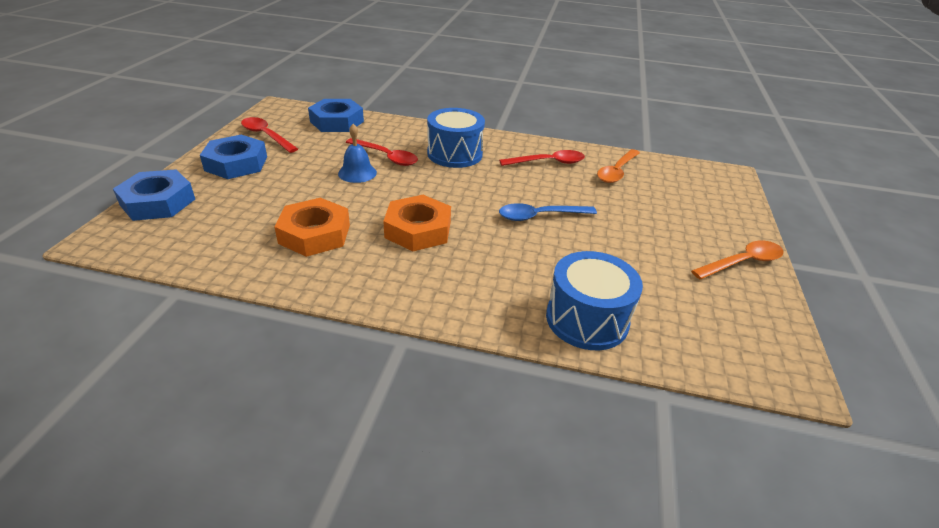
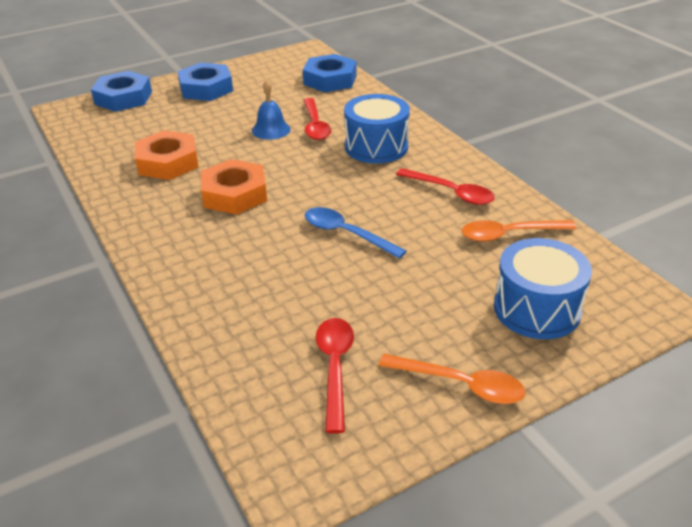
camera: 50 degrees right, 0 degrees up
red spoon [241,117,298,153] -> red spoon moved to [316,318,354,434]
blue drum [546,251,643,350] -> blue drum moved to [494,238,592,339]

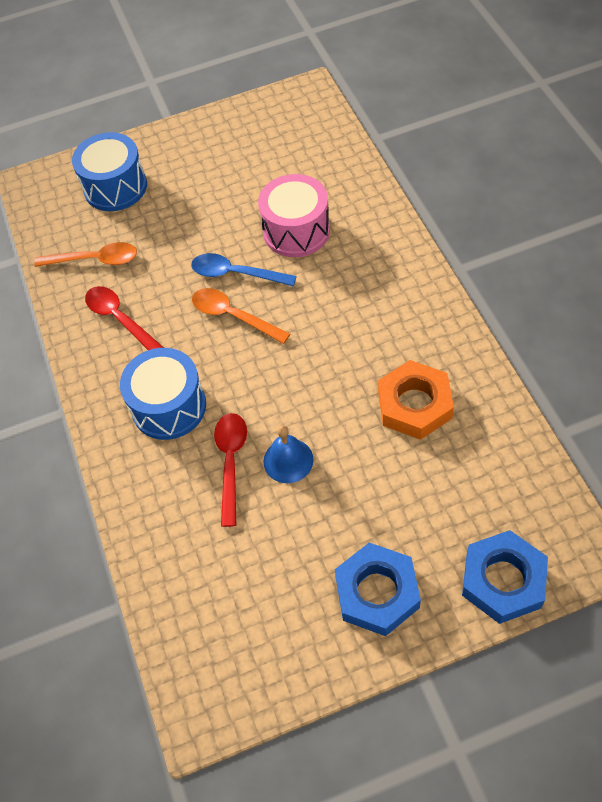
camera: 165 degrees left, 20 degrees up
orange nut [201,159,267,215] -> none
blue nut [303,54,357,92] -> none
blue spoon [305,207,407,259] -> blue spoon turned 150 degrees clockwise [191,253,297,286]
red spoon [316,318,354,434] -> none
orange spoon [378,354,525,404] -> orange spoon moved to [192,288,290,344]
none -> pink drum [258,174,330,257]

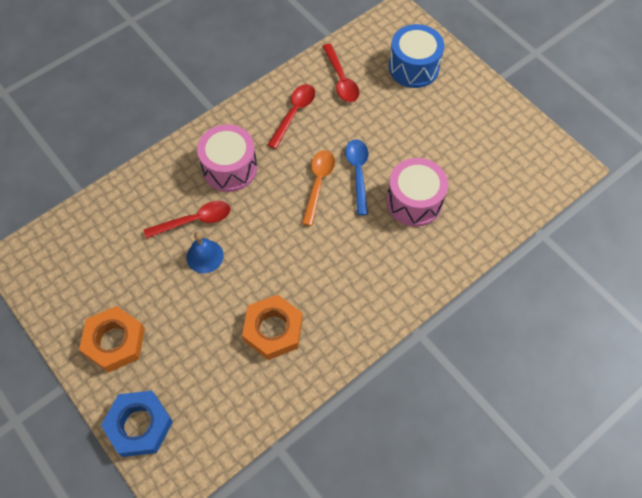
camera: 65 degrees right, 5 degrees up
orange spoon [34,242,137,267] -> red spoon [322,43,359,102]
blue drum [120,348,206,440] -> pink drum [197,124,257,192]
blue nut [335,543,421,636] -> orange nut [79,306,145,373]

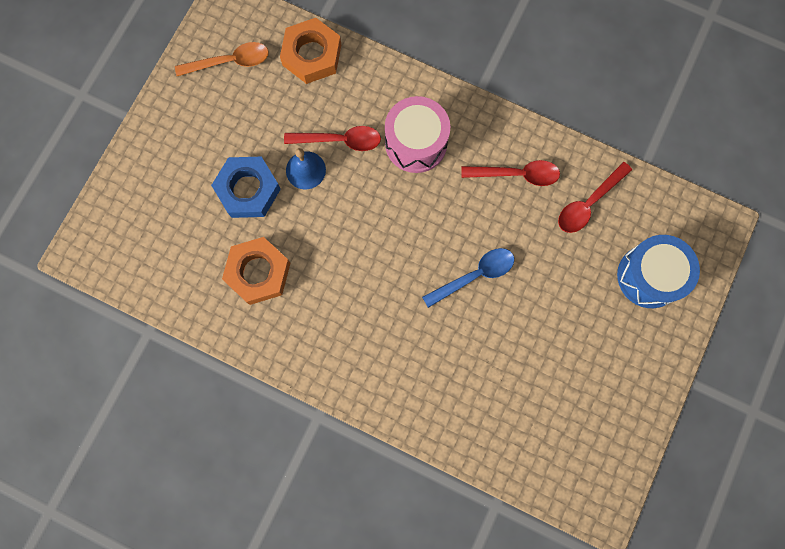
camera: 65 degrees right, 15 degrees up
orange nut [79,306,145,373] -> orange nut moved to [280,18,341,84]
blue nut [101,391,173,457] -> blue nut moved to [211,157,281,218]
red spoon [144,201,231,239] -> red spoon turned 45 degrees counterclockwise [284,126,381,151]
orange spoon [302,150,335,226] -> orange spoon moved to [175,42,269,76]
pink drum [387,158,448,227] -> none

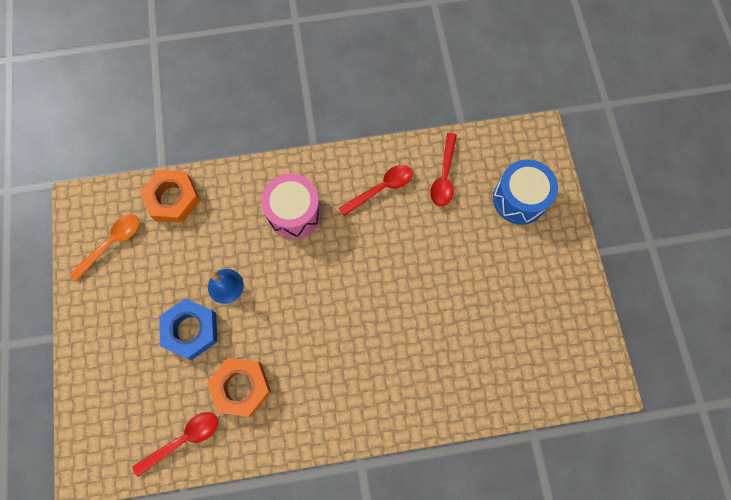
camera: 35 degrees left, 5 degrees down
red spoon [284,126,381,151] -> red spoon moved to [132,412,218,477]
blue spoon [422,248,514,308] -> none

